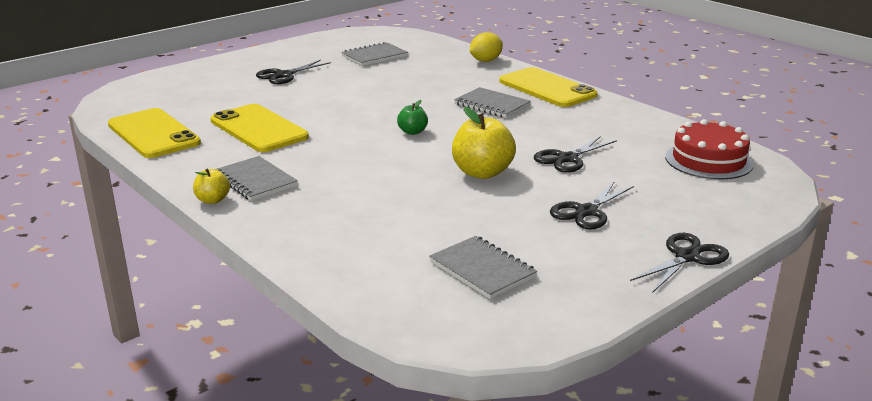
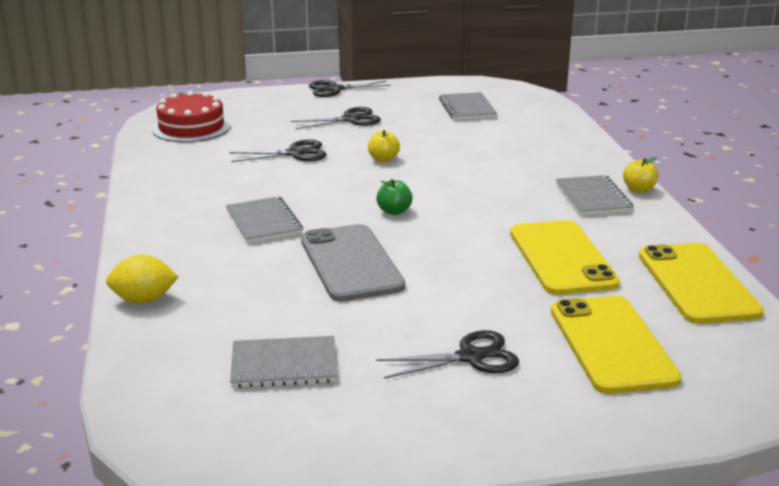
camera: 150 degrees left, 0 degrees up
yellow apple [452,107,516,179] -> yellow apple [368,130,400,162], size x0.53
yellow phone [499,67,598,107] -> yellow phone moved to [551,296,682,394]
none -> grey phone [301,224,405,302]

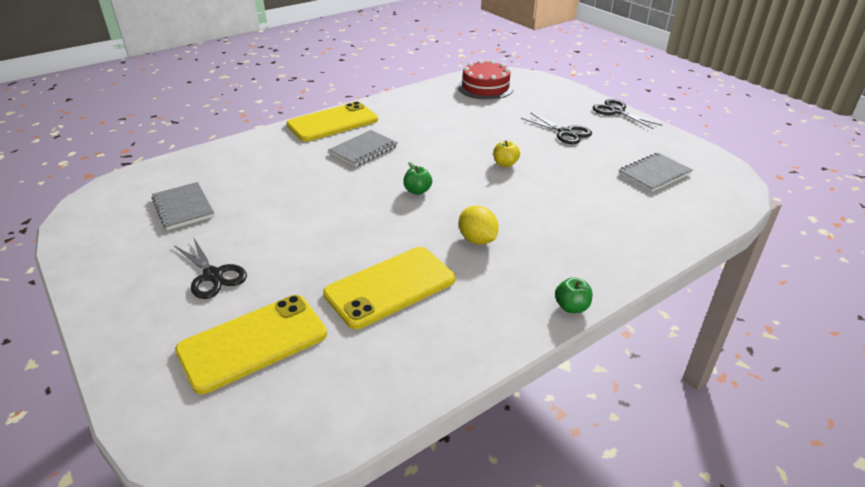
camera: 65 degrees right, 10 degrees up
yellow lemon [106,255,179,304] -> yellow lemon moved to [459,206,499,245]
black scissors [229,139,327,162] -> none
grey phone [301,224,405,302] -> none
grey notebook [556,175,634,216] -> none
yellow apple [623,157,658,193] -> green apple [555,277,592,313]
yellow phone [639,243,764,324] -> yellow phone moved to [287,102,378,142]

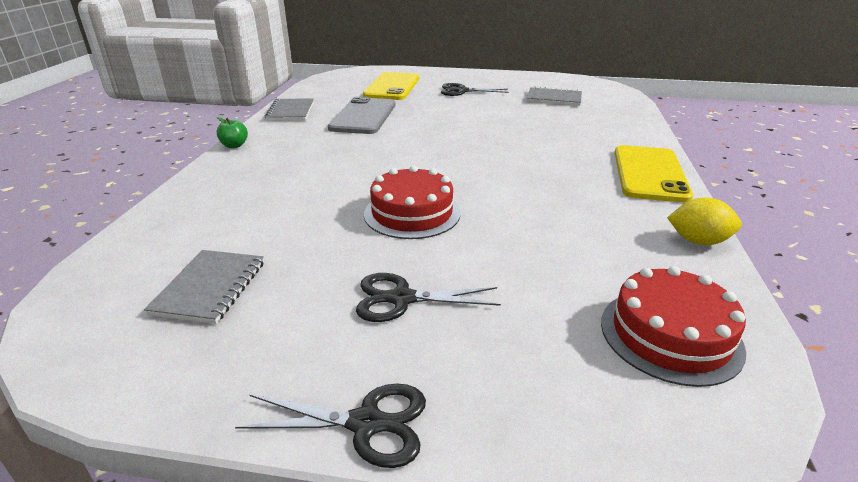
camera: 135 degrees right, 5 degrees down
yellow phone [323,247,455,329] -> grey phone [328,96,395,134]
grey notebook [328,130,398,167] -> grey notebook moved to [264,98,314,121]
green apple [403,162,432,195] -> none
yellow lemon [459,206,499,245] -> yellow lemon moved to [667,197,742,245]
yellow apple [493,141,520,167] -> red cake [364,165,461,239]

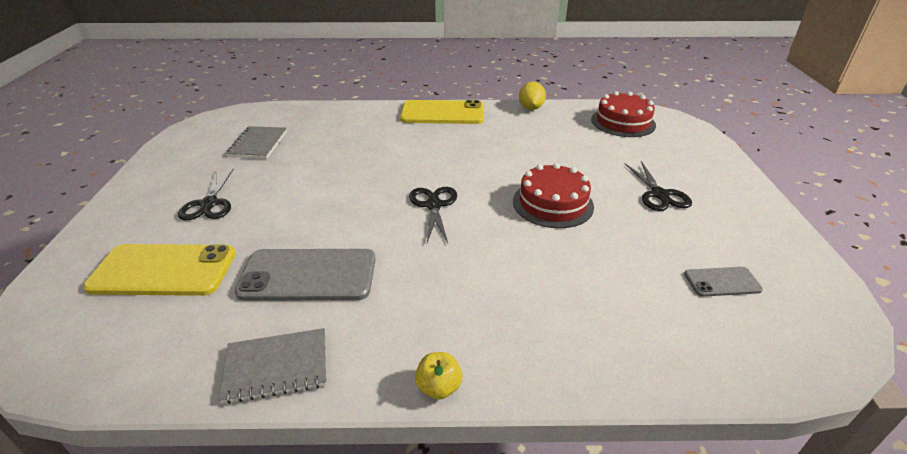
camera: 100 degrees left, 5 degrees up
grey notebook [144,250,264,324] -> grey phone [684,267,763,297]
green apple [217,117,248,148] -> yellow apple [415,352,463,399]
black scissors [235,383,426,468] -> black scissors moved to [409,187,457,243]

